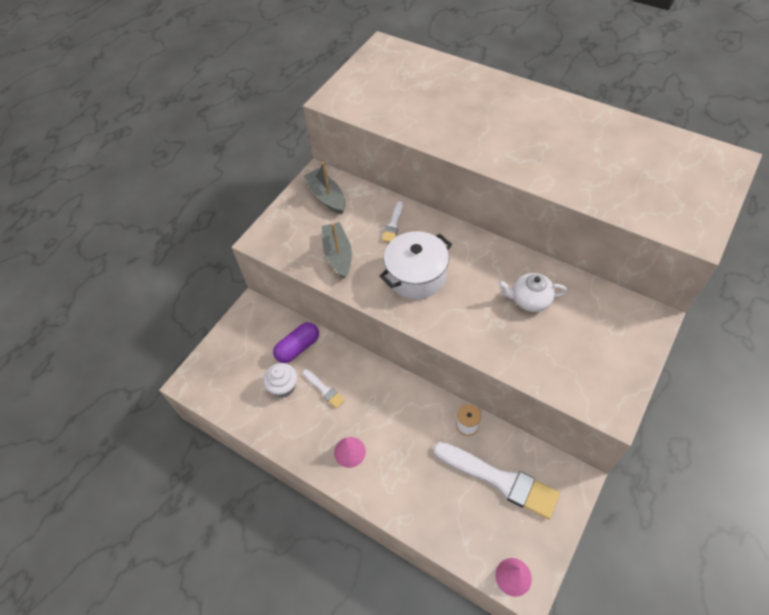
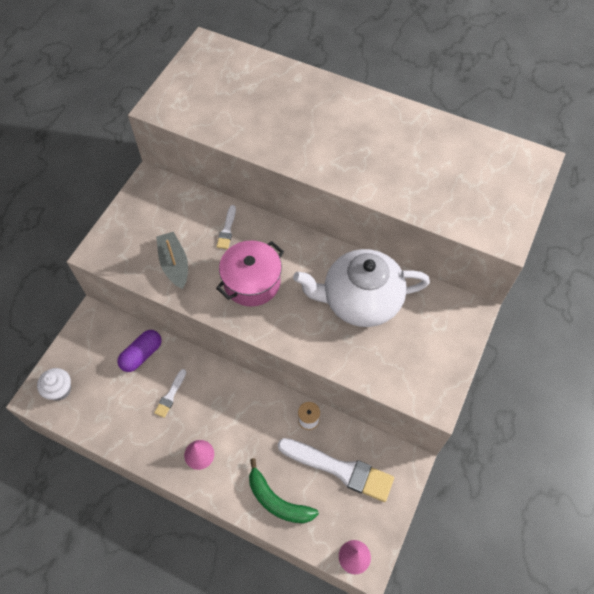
camera: 10 degrees left, 5 degrees up
white cupcake [263,363,297,397] -> white cupcake moved to [37,368,71,401]
white brush [303,369,345,409] -> white brush turned 75 degrees clockwise [154,369,186,418]
grey boat [304,162,345,214] -> none
white pot [380,231,452,299] -> pink pot [216,240,284,307]
white teapot [498,273,568,312] -> white teapot [293,249,430,327], size x2.04
none -> green banana [249,458,319,524]

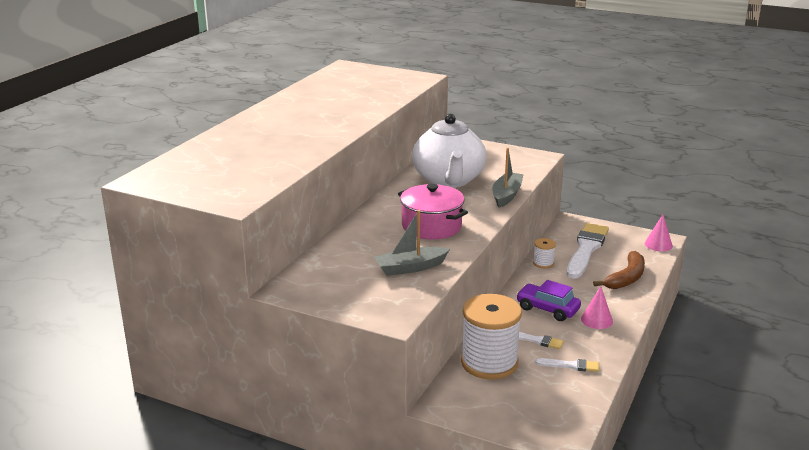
camera: 90 degrees left, 35 degrees down
white cupcake [37,368,71,401] -> none
purple capsule [117,330,162,372] -> white spool [461,294,522,379]
white brush [217,205,236,249] -> white brush moved to [535,358,599,372]
green banana [249,458,319,524] -> brown banana [593,251,645,289]
none -> grey boat [492,148,524,208]
none -> purple car [516,280,581,321]

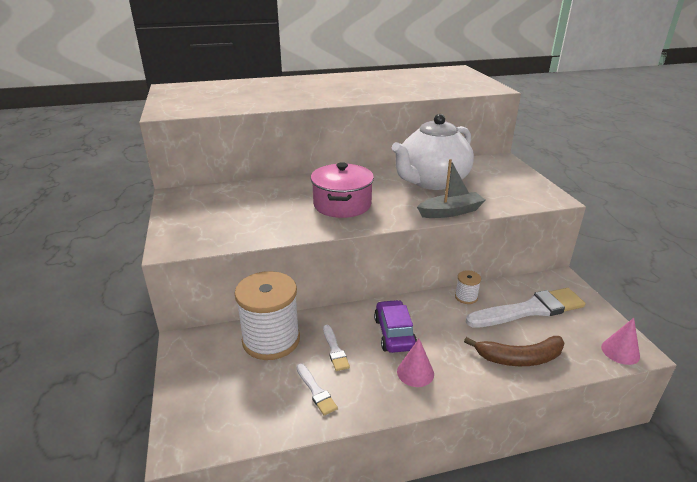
camera: 50 degrees right, 5 degrees up
grey boat [374,210,450,276] -> none

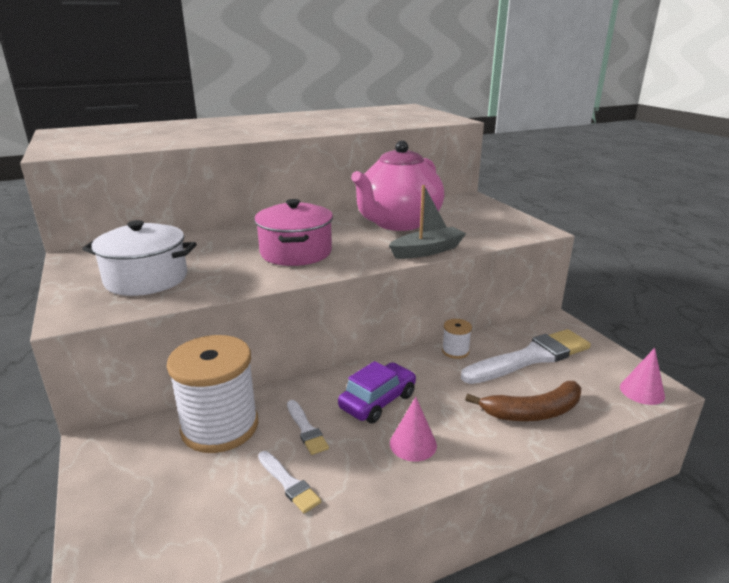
camera: 10 degrees left, 5 degrees down
purple car [374,300,417,353] -> purple car turned 60 degrees clockwise [338,361,416,423]
white teapot [392,114,474,190] -> pink teapot [351,140,444,231]
none -> white pot [82,220,197,296]

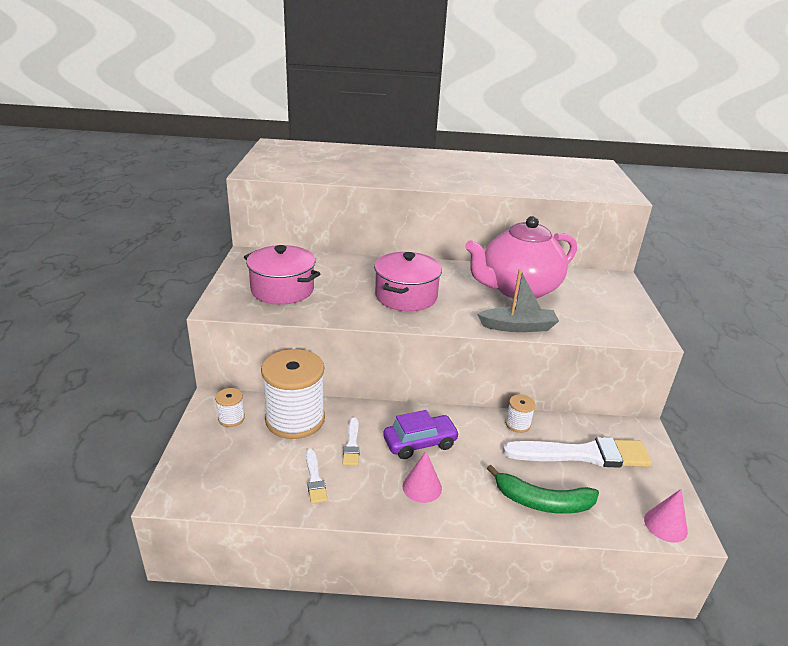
camera: 25 degrees right, 5 degrees up
white pot [82,220,197,296] -> pink pot [244,245,320,305]
brown banana [465,381,581,421] -> green banana [487,465,599,514]
none -> white spool [215,388,245,427]

